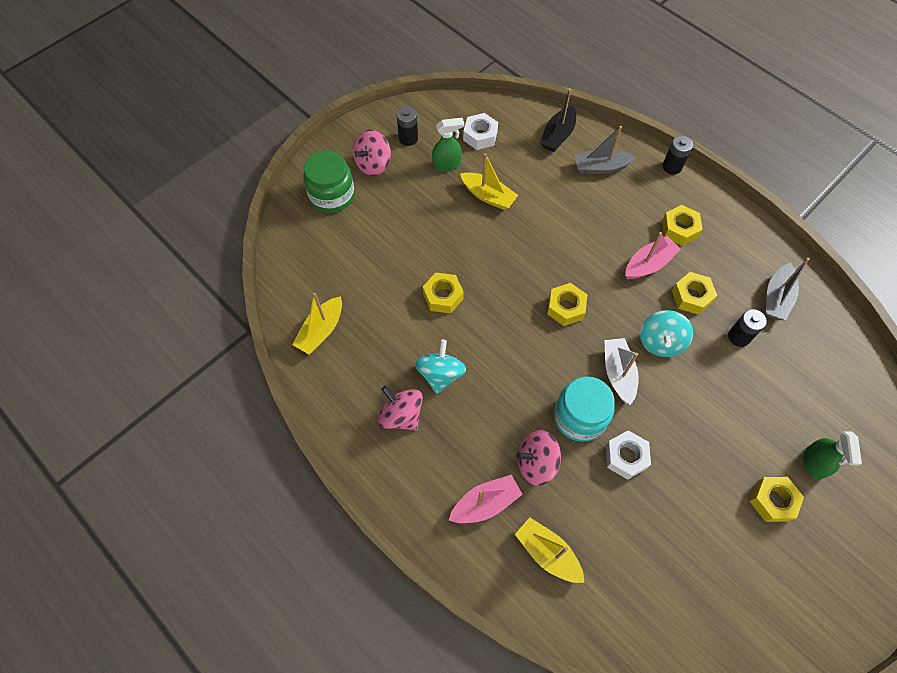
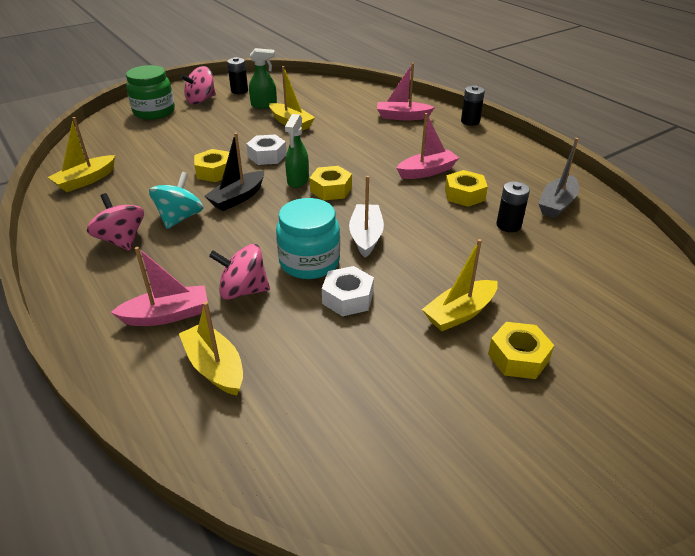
camera: 10 degrees right, 25 degrees down
white nut [463,113,498,150] -> white nut moved to [246,134,287,165]
black boat [540,88,576,152] -> black boat moved to [205,133,264,211]
grey boat [574,126,636,174] -> pink boat [377,63,435,120]
turquoise spinning top [640,310,693,357] -> none
yellow nut [662,205,703,246] -> none
green spray bottle [803,431,862,480] -> green spray bottle moved to [285,114,309,188]
none -> yellow boat [422,239,498,331]

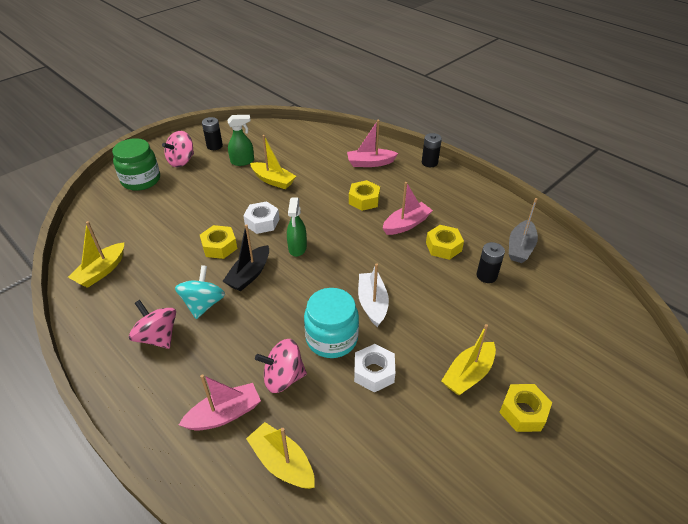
camera: 10 degrees left, 5 degrees up
yellow nut [310,166,352,201] -> yellow nut moved to [349,180,380,211]

